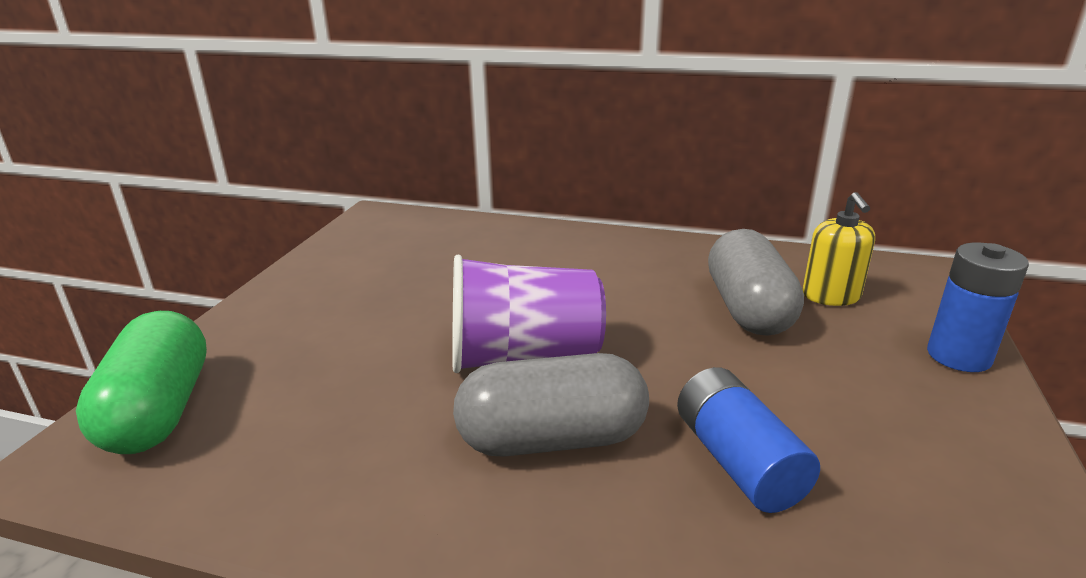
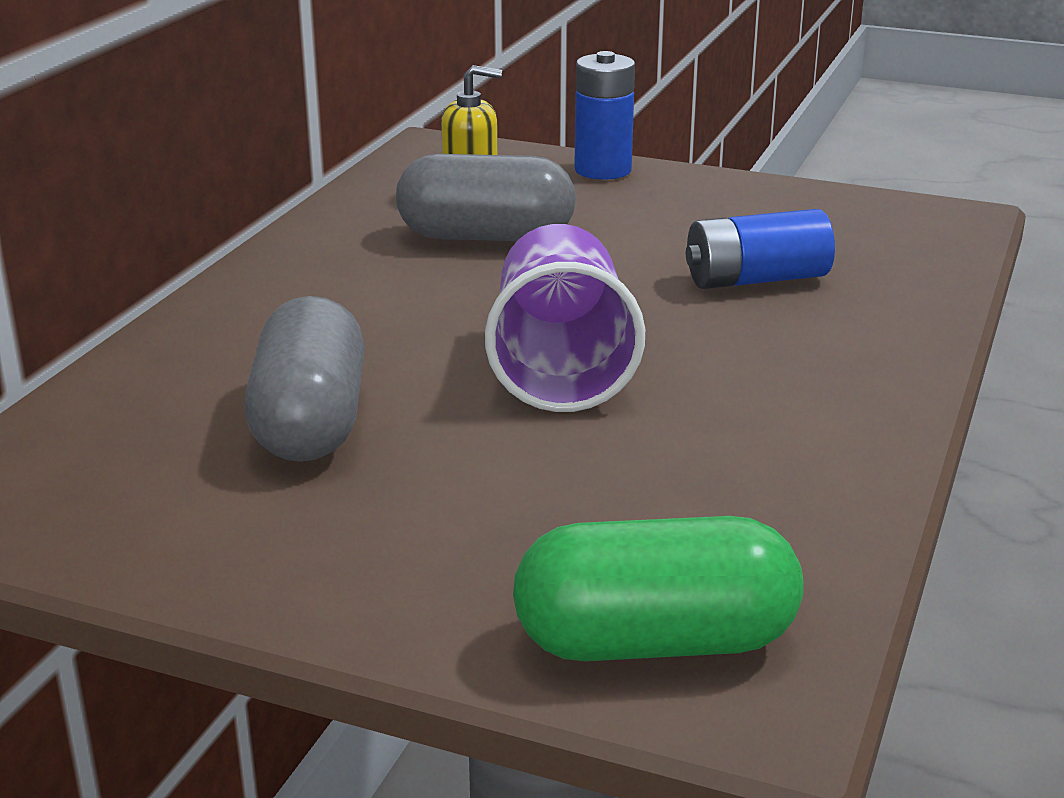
camera: 85 degrees left, 0 degrees up
grey capsule [453,353,649,457] -> grey capsule moved to [245,296,365,462]

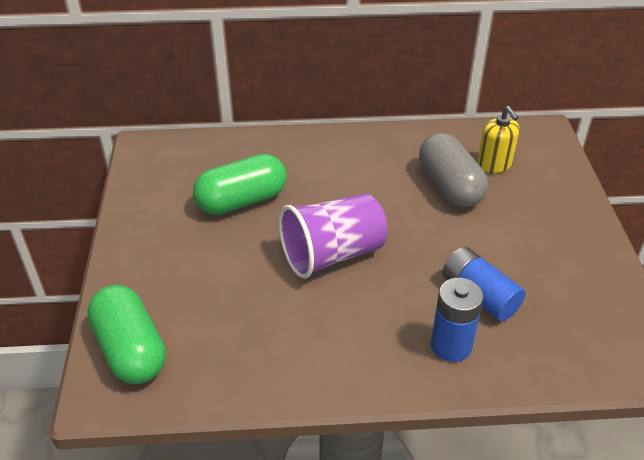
camera: 65 degrees right, 15 degrees up
grey capsule [245,296,365,462] -> green capsule [193,154,286,215]
blue battery [574,51,635,180] -> blue battery moved to [431,278,484,362]

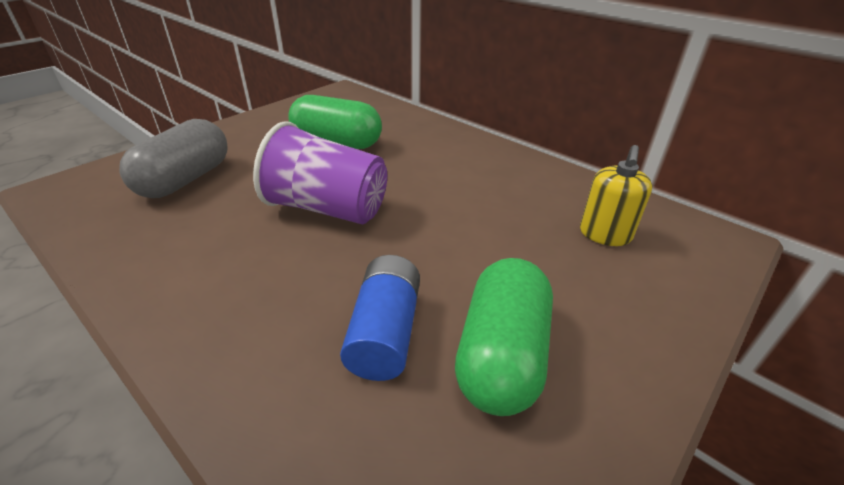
camera: 45 degrees right, 5 degrees down
green capsule [87,285,166,384] -> green capsule moved to [455,258,553,416]
grey capsule [419,133,488,207] -> grey capsule moved to [119,119,228,198]
blue battery [431,278,484,362] -> none

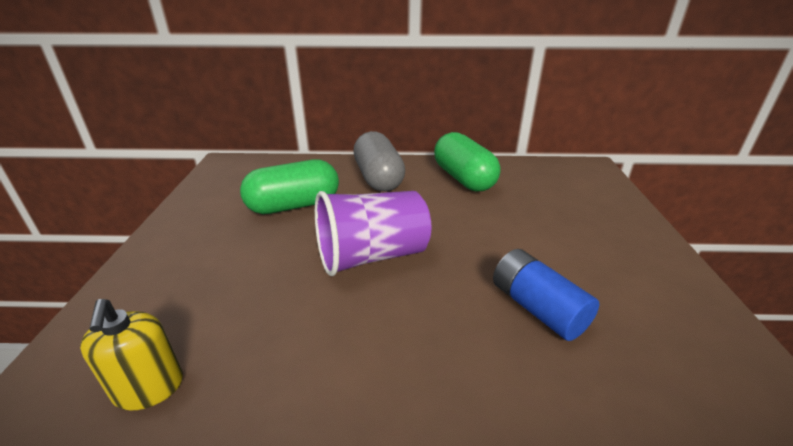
camera: 40 degrees left, 5 degrees down
grey capsule [119,119,228,198] -> grey capsule moved to [354,131,405,191]
green capsule [455,258,553,416] -> green capsule moved to [434,132,501,191]
yellow soap dispenser [580,145,652,246] -> yellow soap dispenser moved to [80,299,183,410]

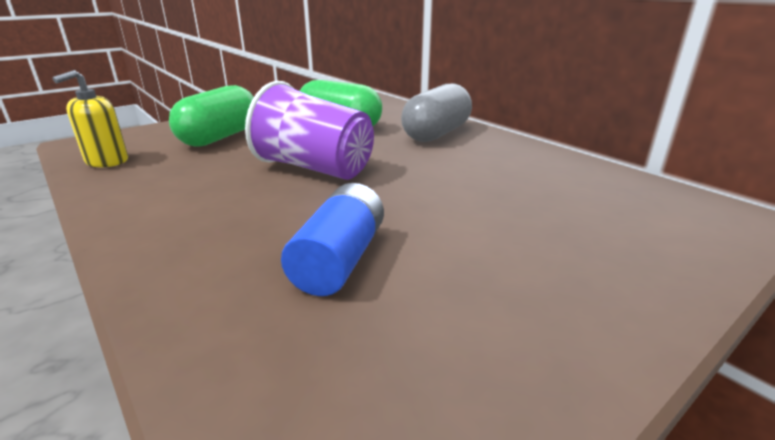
camera: 50 degrees right, 5 degrees down
green capsule [434,132,501,191] -> green capsule moved to [169,85,254,147]

